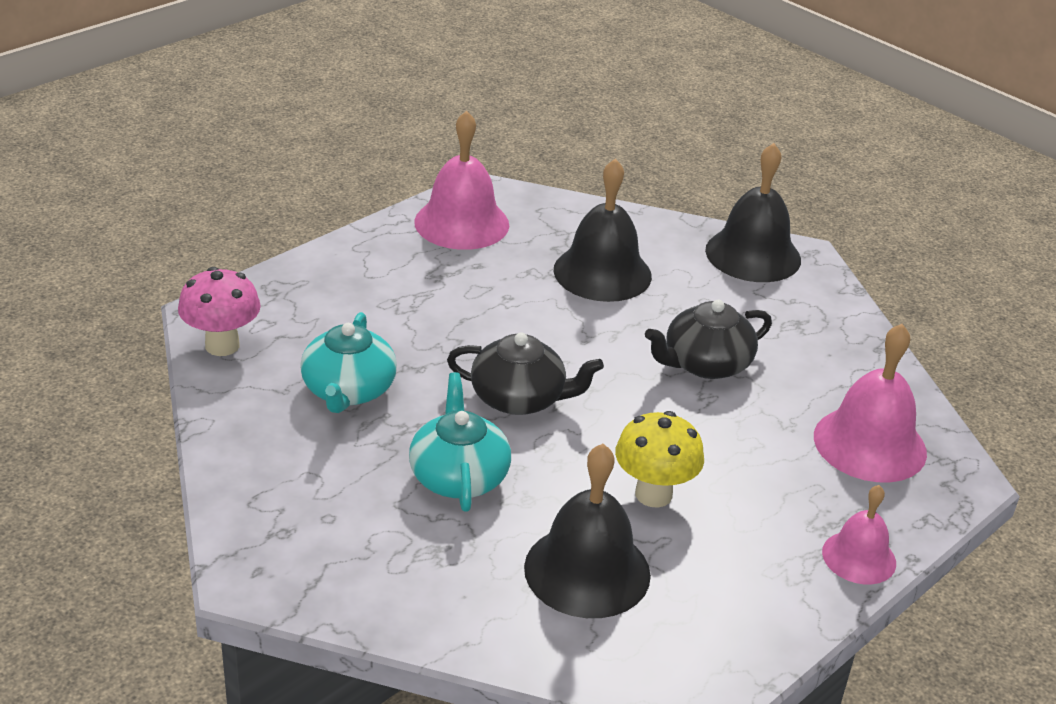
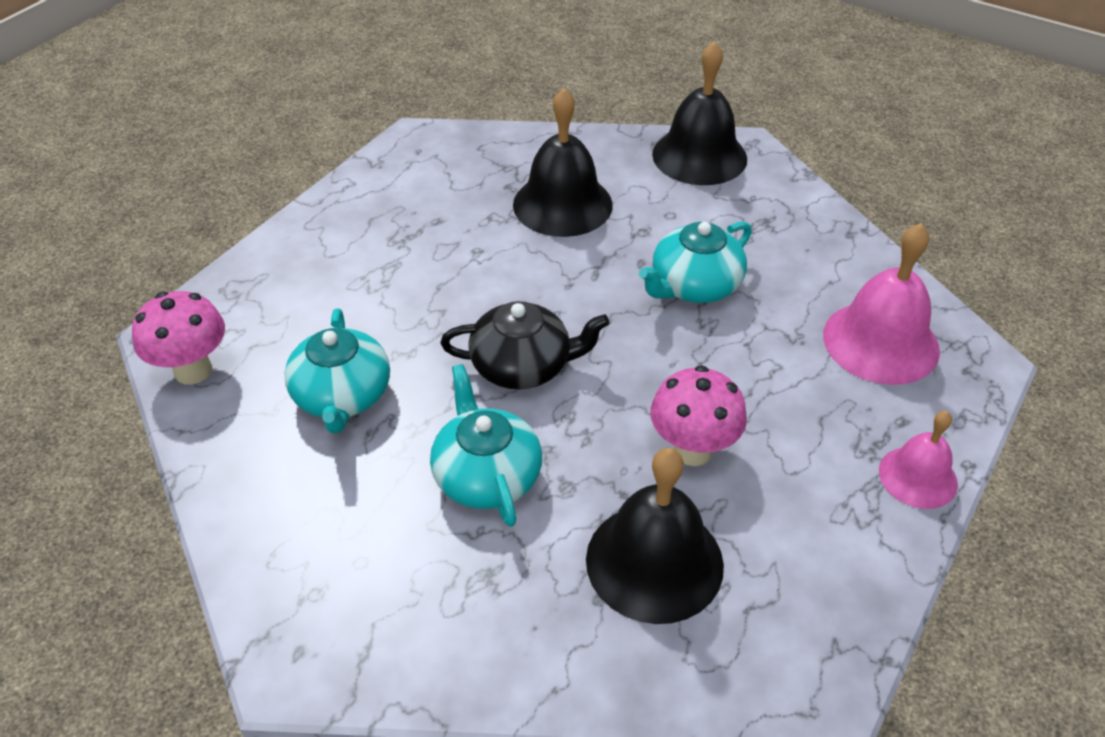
camera: 10 degrees left, 10 degrees up
pink bell [414,111,509,250] -> none
yellow mushroom [615,411,704,508] -> pink mushroom [650,365,747,466]
black teapot [645,300,772,379] -> turquoise teapot [639,221,752,303]

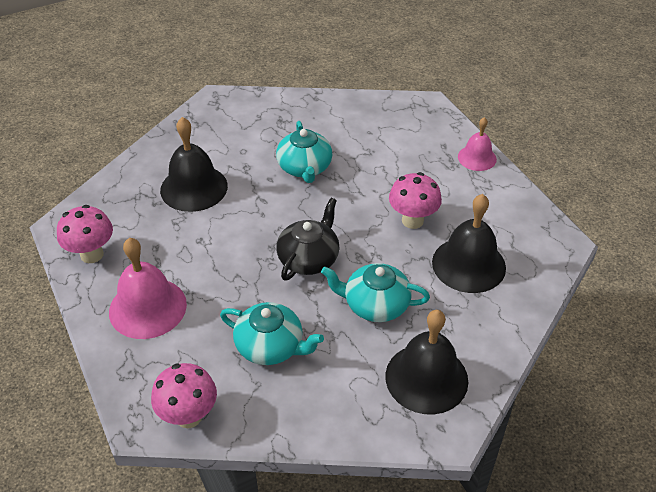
camera: 60 degrees left, 0 degrees up
black bell [652,41,747,185] -> black bell moved to [385,310,468,414]
pink bell [823,223,940,385] -> pink bell moved to [109,238,187,339]
none -> pink mushroom [57,205,113,263]

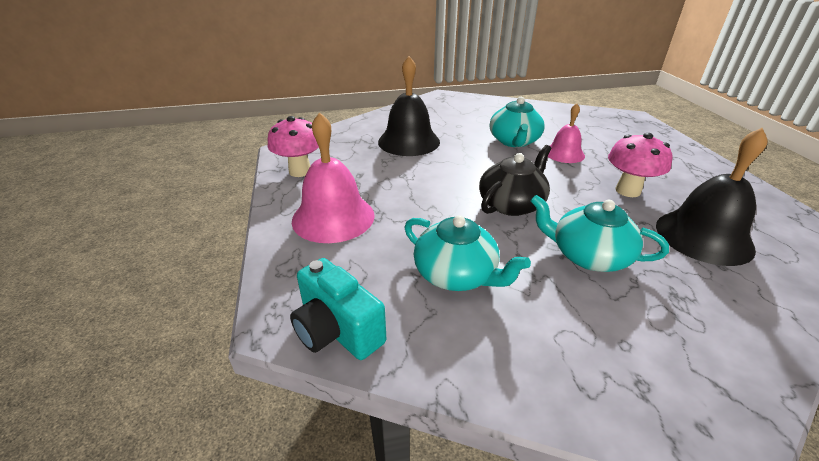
camera: 15 degrees right, 10 degrees down
pink mushroom [151,363,217,428] -> turquoise camera [290,258,386,360]
black bell [385,310,468,414] -> none
pink bell [458,117,497,171] -> pink bell moved to [548,103,585,163]

